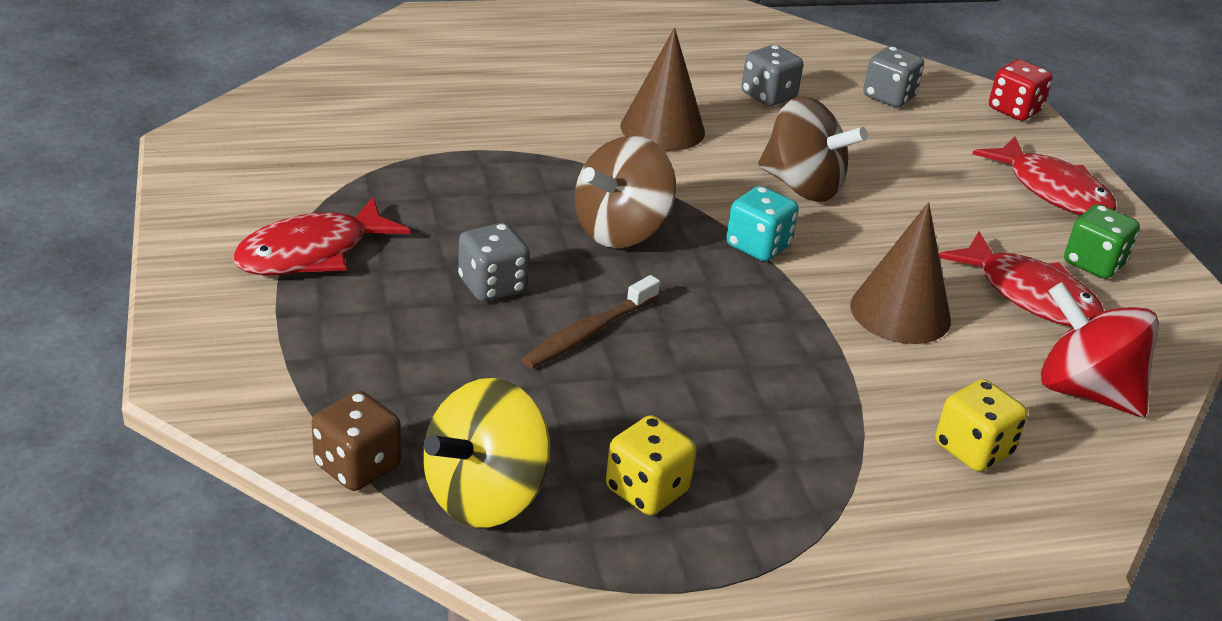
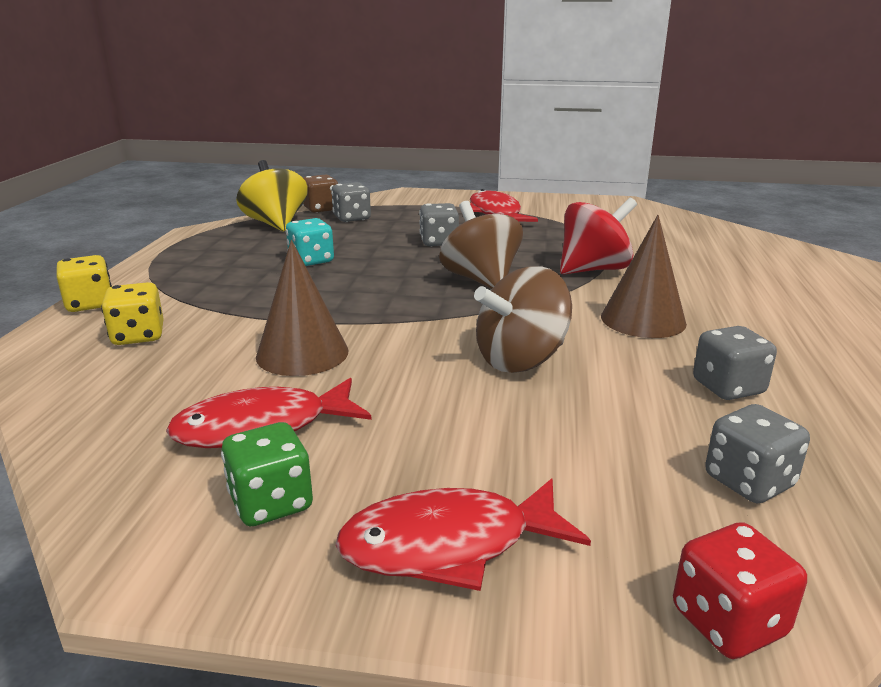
camera: 115 degrees right, 10 degrees down
brown toothbrush [522,275,660,368] -> none
yellow dice [606,415,696,515] -> yellow dice moved to [57,255,112,312]
turquoise dice [726,186,799,261] -> turquoise dice moved to [286,218,334,266]
red spinning top [1041,282,1159,417] -> red spinning top moved to [560,198,637,274]
none -> grey dice [331,182,371,222]

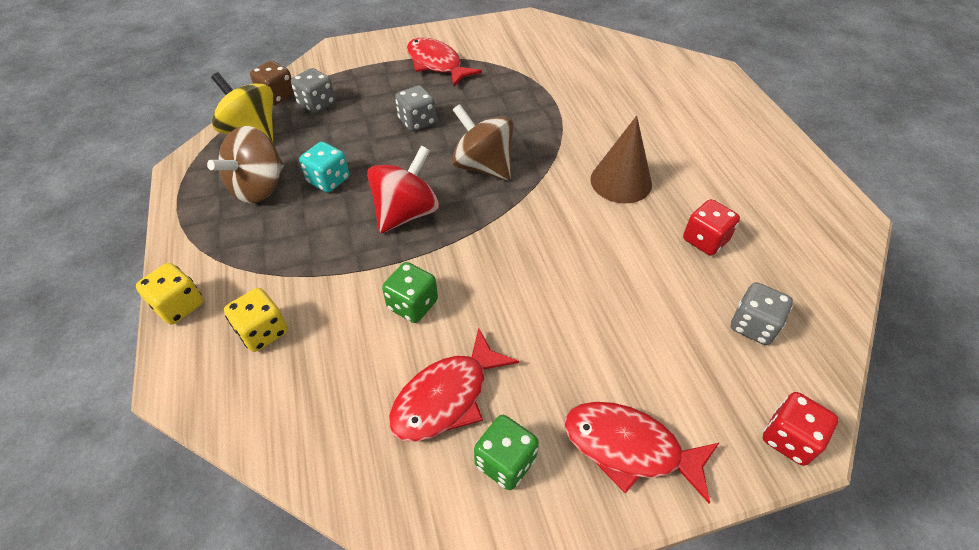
camera: 25 degrees left, 25 degrees up
brown cone [256,240,349,376] -> green dice [382,262,438,323]
red fish [335,478,591,591] -> red fish turned 60 degrees clockwise [564,402,719,503]
brown spinning top [474,266,572,373] -> brown spinning top moved to [207,126,284,203]
red spinning top [560,198,637,274] -> red spinning top moved to [367,146,439,233]
grey dice [693,326,777,400] -> red dice [683,199,740,256]

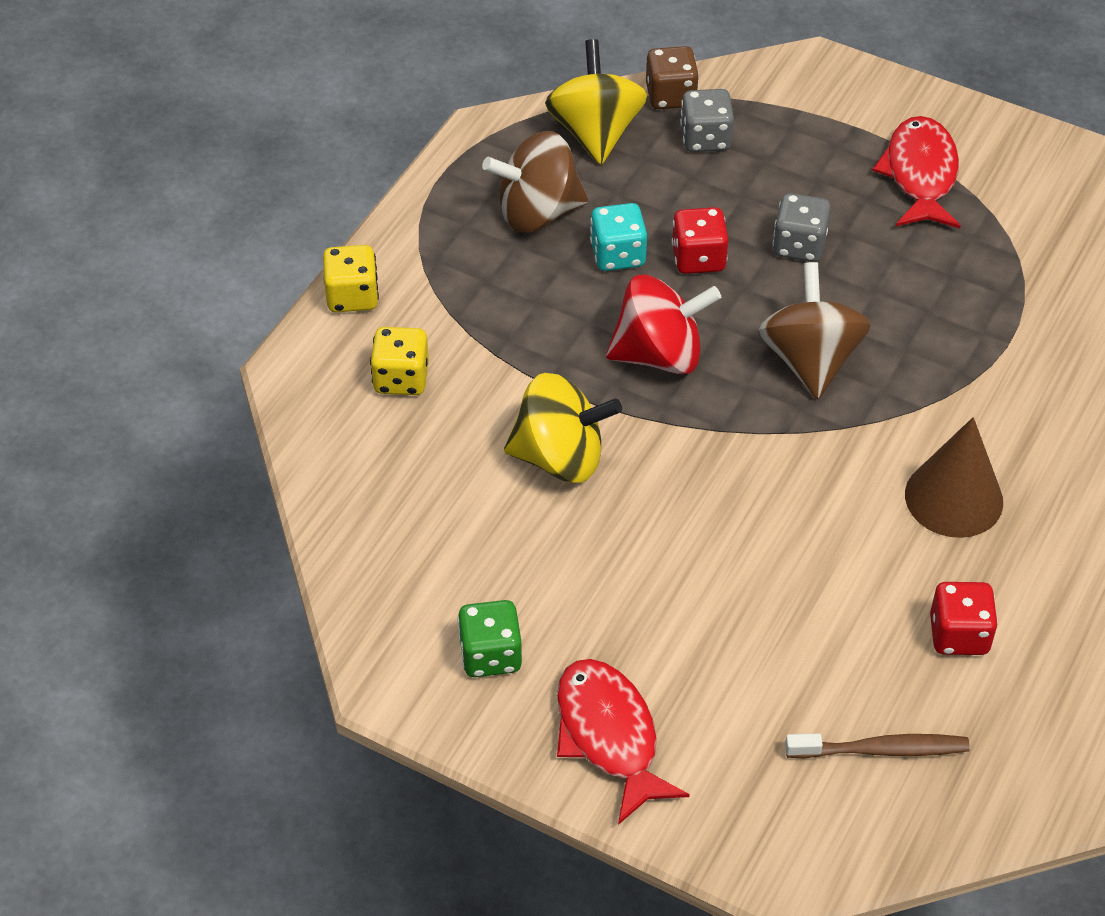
camera: 45 degrees right, 0 degrees up
green dice [382,262,438,323] -> yellow spinning top [504,373,622,483]
red fish [389,328,519,442] -> none
grey dice [731,282,793,345] -> brown toothbrush [785,733,970,758]
red dice [763,392,839,466] -> red dice moved to [672,207,728,274]

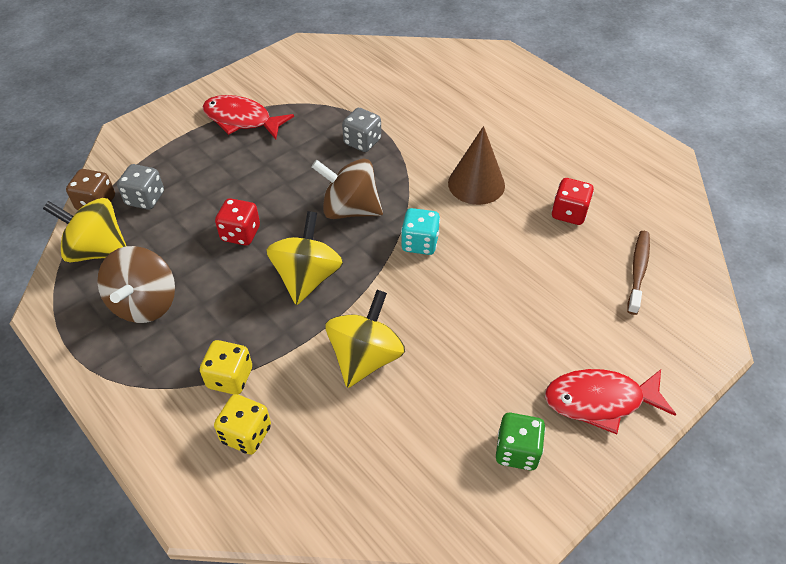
camera: 70 degrees left, 0 degrees up
yellow dice [323,245,379,312] -> yellow dice moved to [200,340,252,395]
turquoise dice [590,203,647,271] -> turquoise dice moved to [401,208,440,255]
red spinning top [606,274,721,374] -> yellow spinning top [266,211,343,305]
grey dice [773,193,831,262] -> grey dice moved to [342,108,381,152]

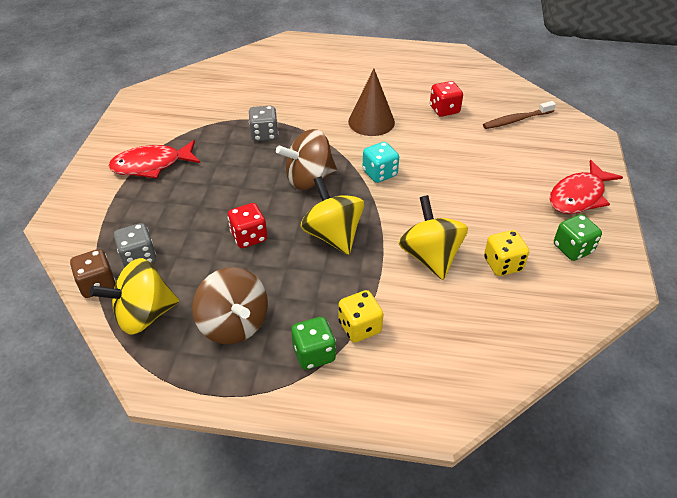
camera: 40 degrees left, 5 degrees down
yellow dice [214,394,271,455] -> yellow dice moved to [484,230,529,276]
brown toothbrush [627,231,650,315] -> brown toothbrush turned 90 degrees counterclockwise [483,101,556,129]
none -> green dice [291,317,336,370]

